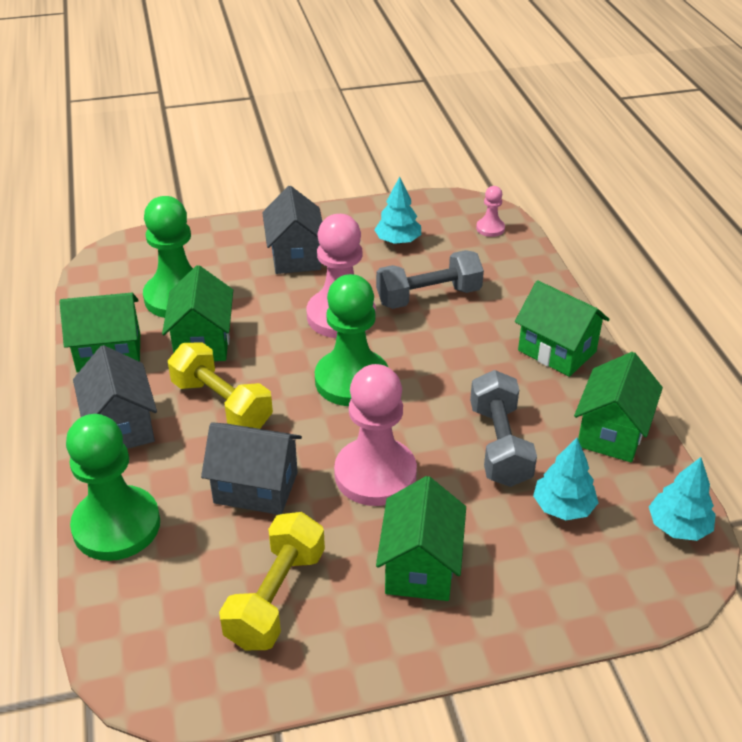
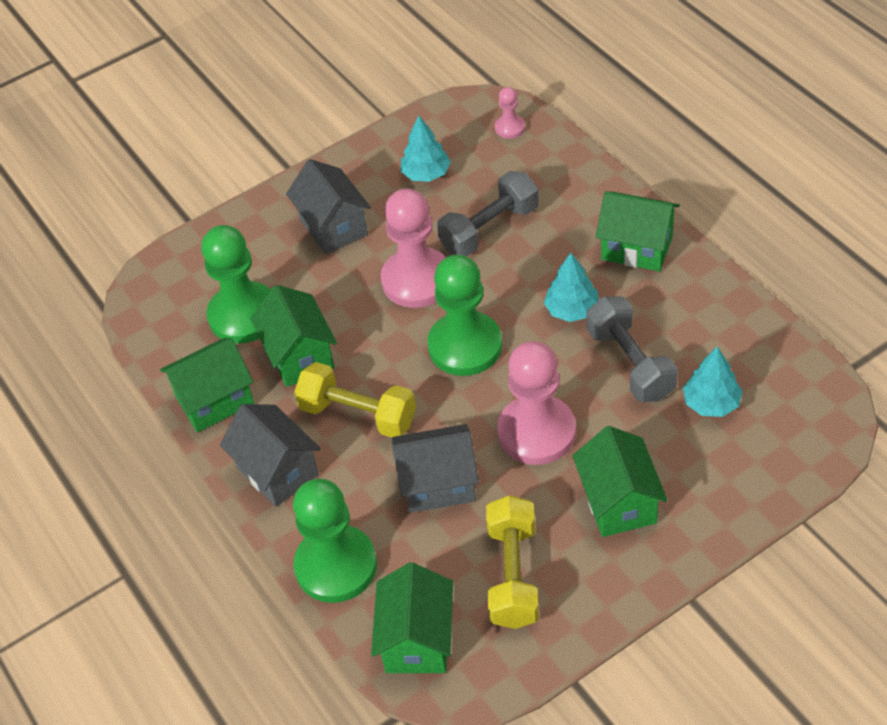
camera: 15 degrees left, 10 degrees up
green house [574,352,663,462] -> green house moved to [371,562,453,673]
turquoise tree [649,457,716,541] -> turquoise tree moved to [544,252,599,322]

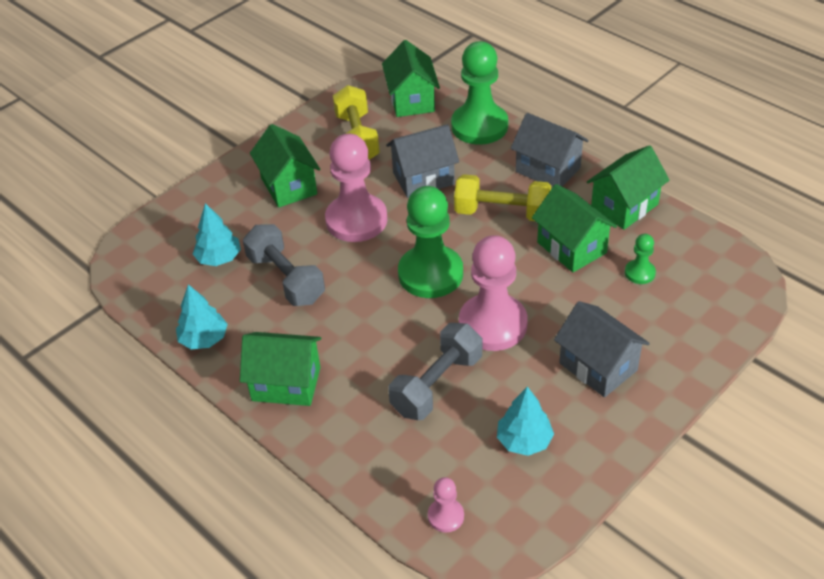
camera: 165 degrees right, 5 degrees down
green pawn [201,225,271,344] -> green pawn [625,234,656,284], size x0.46
turquoise tree [544,252,599,322] -> turquoise tree moved to [176,284,227,349]

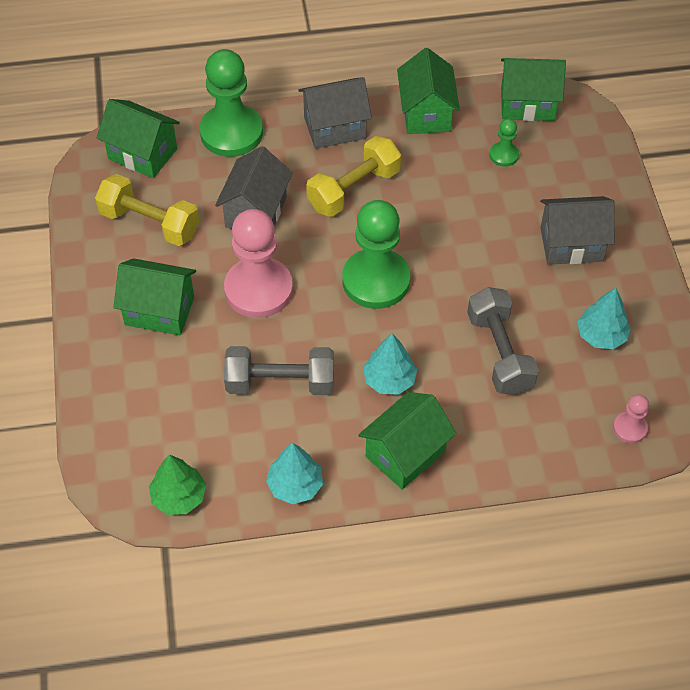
camera: 55 degrees left, 10 degrees up
turquoise tree [193,203,241,266] -> turquoise tree moved to [363,334,417,395]
pink pawn [459,235,528,351] -> none
green house [532,184,617,272] -> green house moved to [501,58,566,121]
none -> green tree [149,454,206,515]

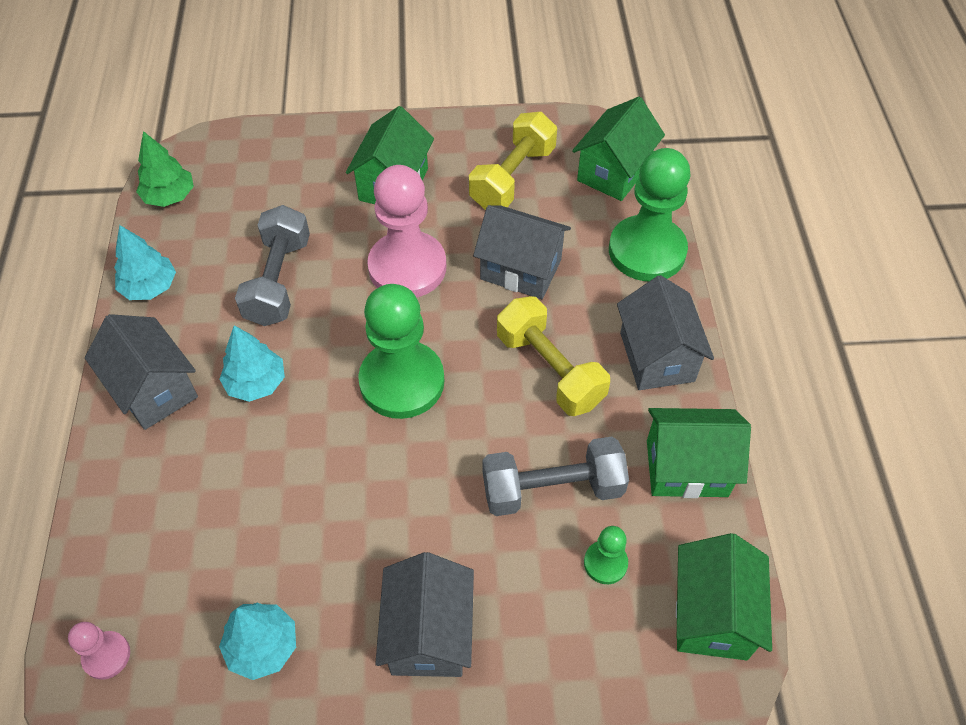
camera: 95 degrees right, 0 degrees up
green house [358,392,456,490] -> grey house [85,314,198,430]
grey dumbbell [467,287,539,395] -> grey dumbbell moved to [483,437,629,516]

